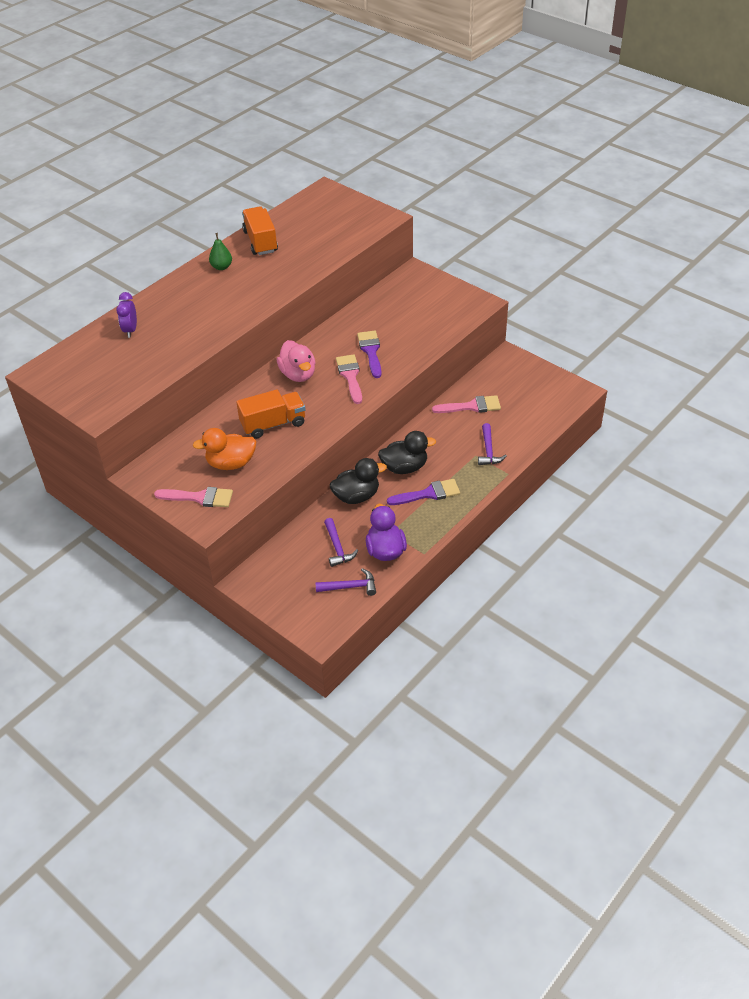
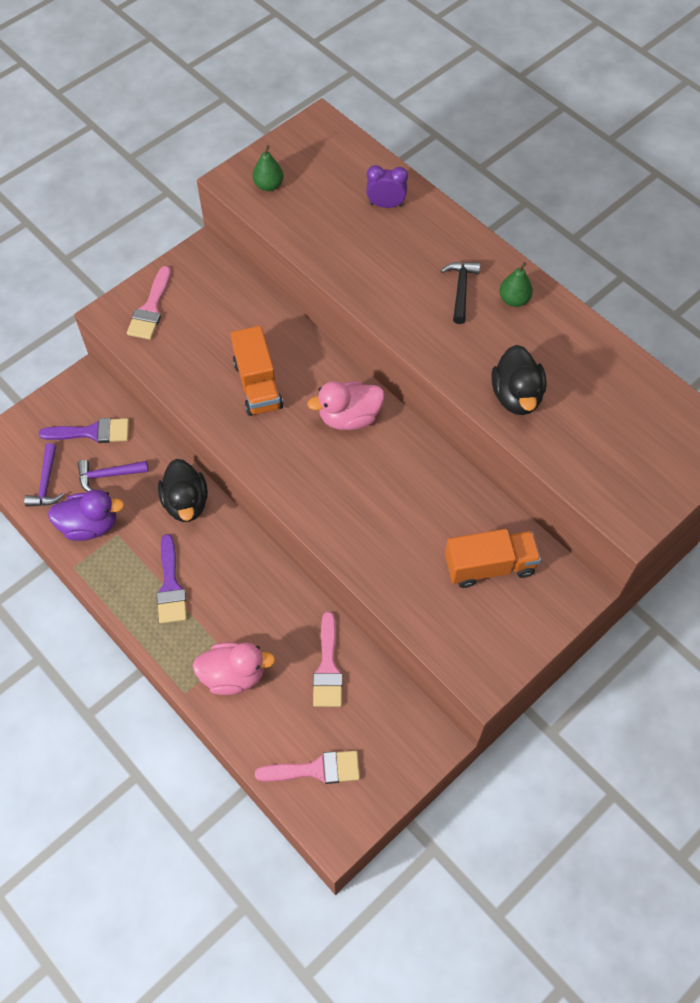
camera: 95 degrees right, 15 degrees up
orange duck [193,428,256,470] -> none
orange truck [242,207,278,255] -> orange truck moved to [445,529,541,588]
pink brush [336,354,362,404] -> pink brush moved to [255,751,360,784]
purple brush [357,331,382,378] -> purple brush moved to [39,418,129,443]
black duck [378,431,436,474] -> black duck moved to [491,345,547,415]
purple hammer [478,423,507,465] -> pink duck [192,642,276,695]
none -> green pear [253,145,284,191]
none -> black hammer [441,262,480,324]

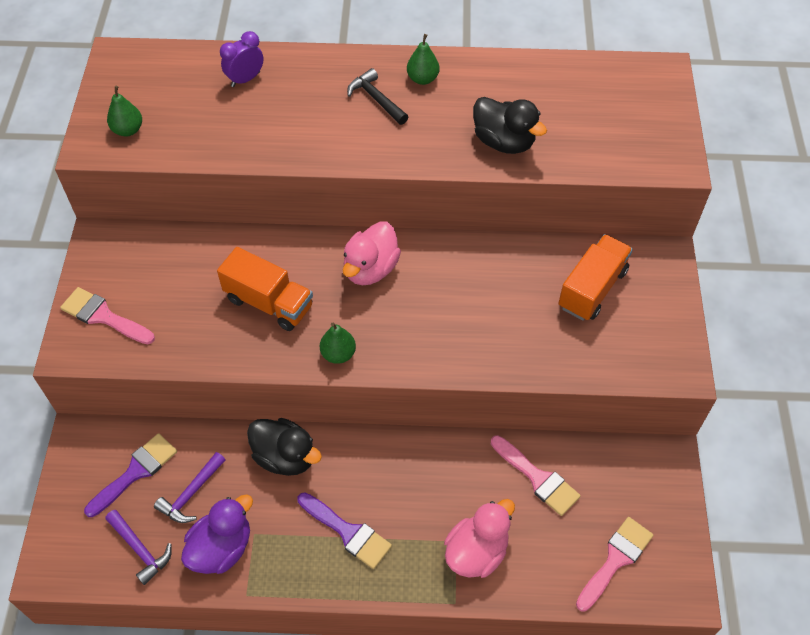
camera: 45 degrees left, 5 degrees down
pink brush [127,266,171,340] -> pink brush turned 150 degrees clockwise [60,287,155,344]
none -> green pear [320,322,356,364]

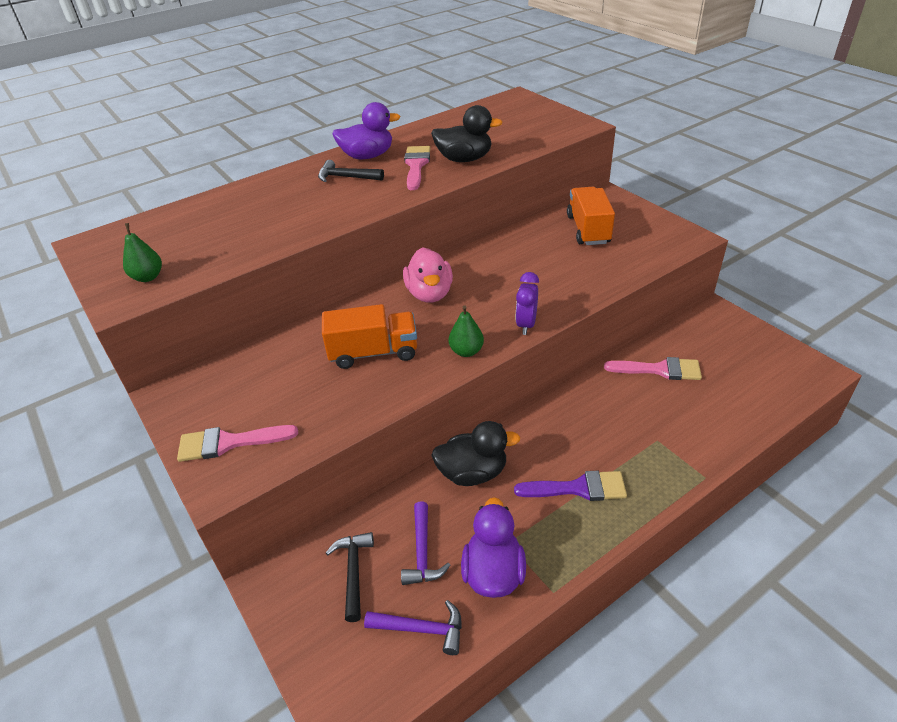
camera: 35 degrees left, 15 degrees down
purple brush [84,433,177,517] -> black hammer [326,532,374,622]
purple clock [220,31,263,87] -> purple clock moved to [516,272,539,335]
green pear [407,34,439,85] -> purple duck [332,102,401,159]
pink duck [444,499,515,578] -> none
pink brush [576,517,653,611] -> pink brush moved to [404,146,431,190]

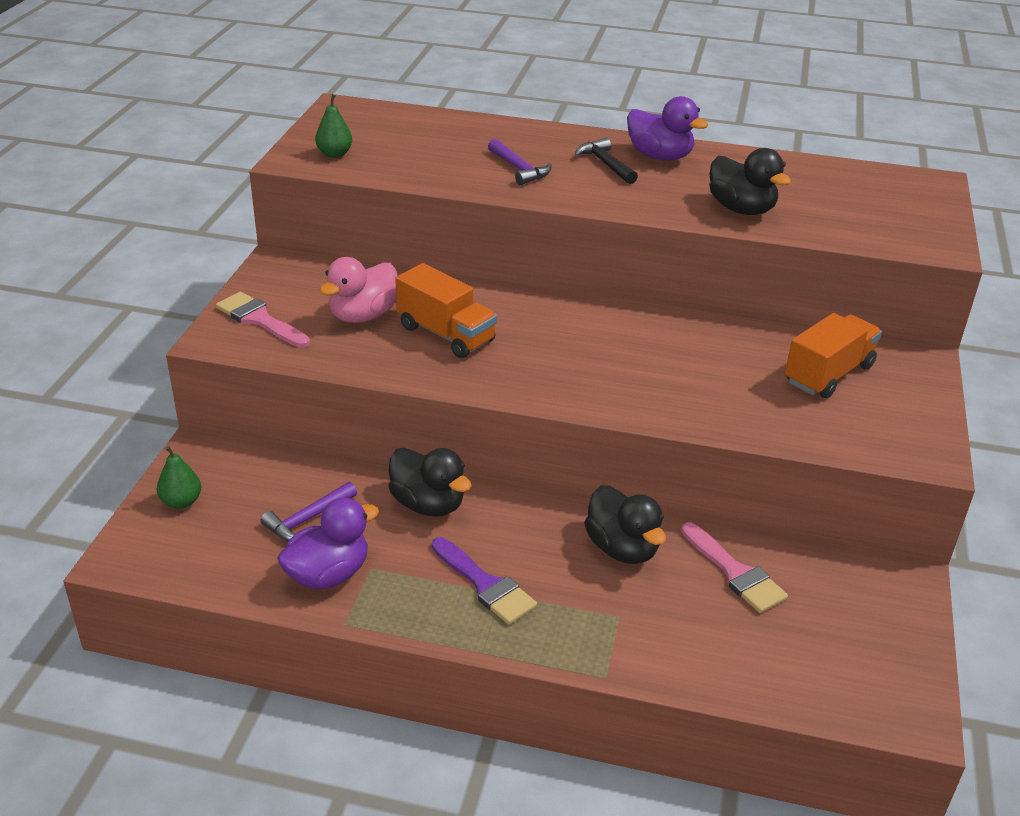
camera: 45 degrees right, 5 degrees down
black hammer [326,532,374,622] -> none
purple hammer [364,600,462,655] -> purple hammer moved to [488,139,552,185]
pink duck [403,247,453,303] -> pink duck moved to [319,257,397,323]
pink brush [404,146,431,190] -> none
green pear [449,305,484,357] -> green pear moved to [157,446,201,509]
purple clock [516,272,539,335] -> none
none -> black duck [584,485,666,564]

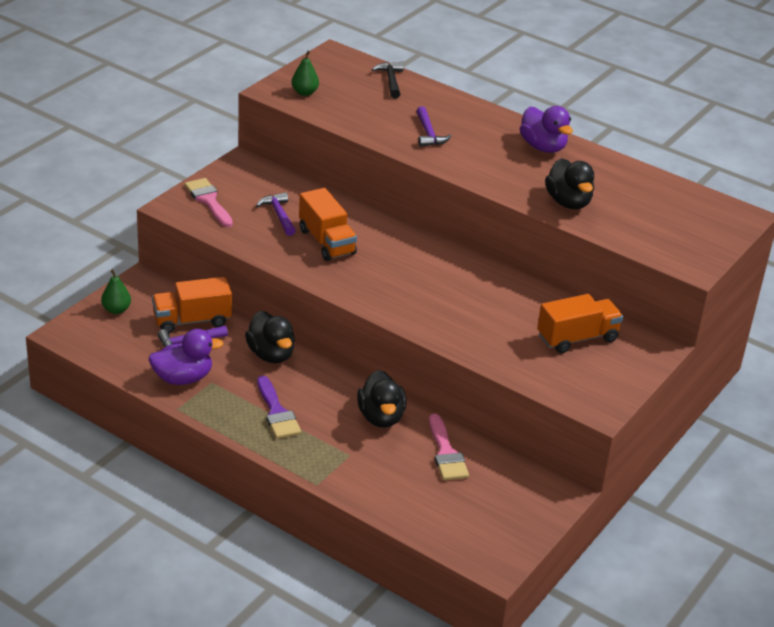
camera: 20 degrees right, 0 degrees up
pink duck [319,257,397,323] -> purple hammer [256,192,296,236]
black hammer [575,138,638,184] -> black hammer moved to [372,62,404,98]
none -> orange truck [152,277,232,333]

